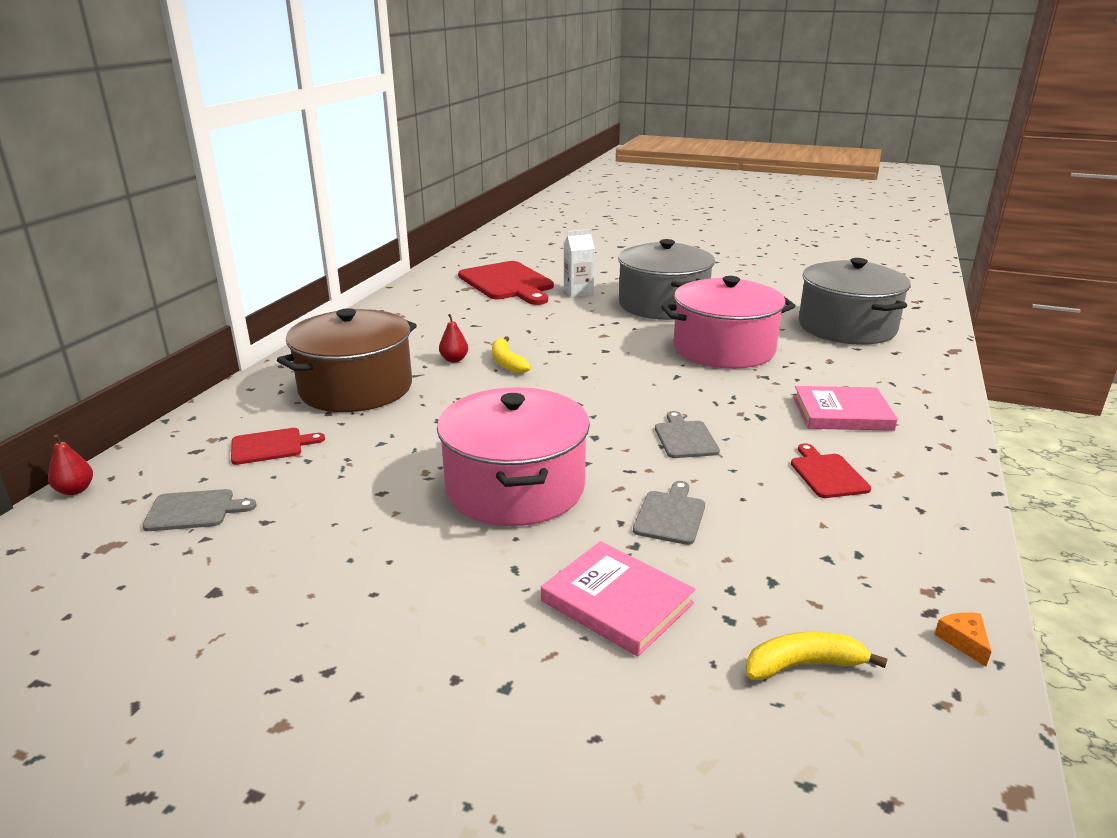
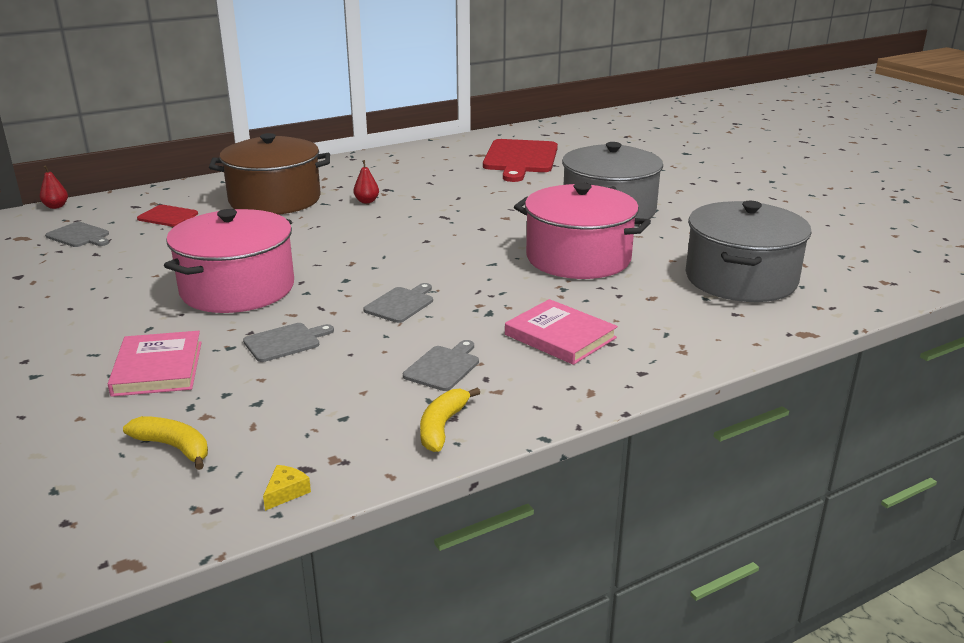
camera: 40 degrees right, 0 degrees up
yellow banana [492,336,531,374] -> yellow banana moved to [420,387,480,452]
white carton [564,229,595,297] -> none
red cutting board [791,443,871,498] -> grey cutting board [403,340,479,391]
orange cheese [934,612,991,667] -> yellow cheese [263,465,311,511]

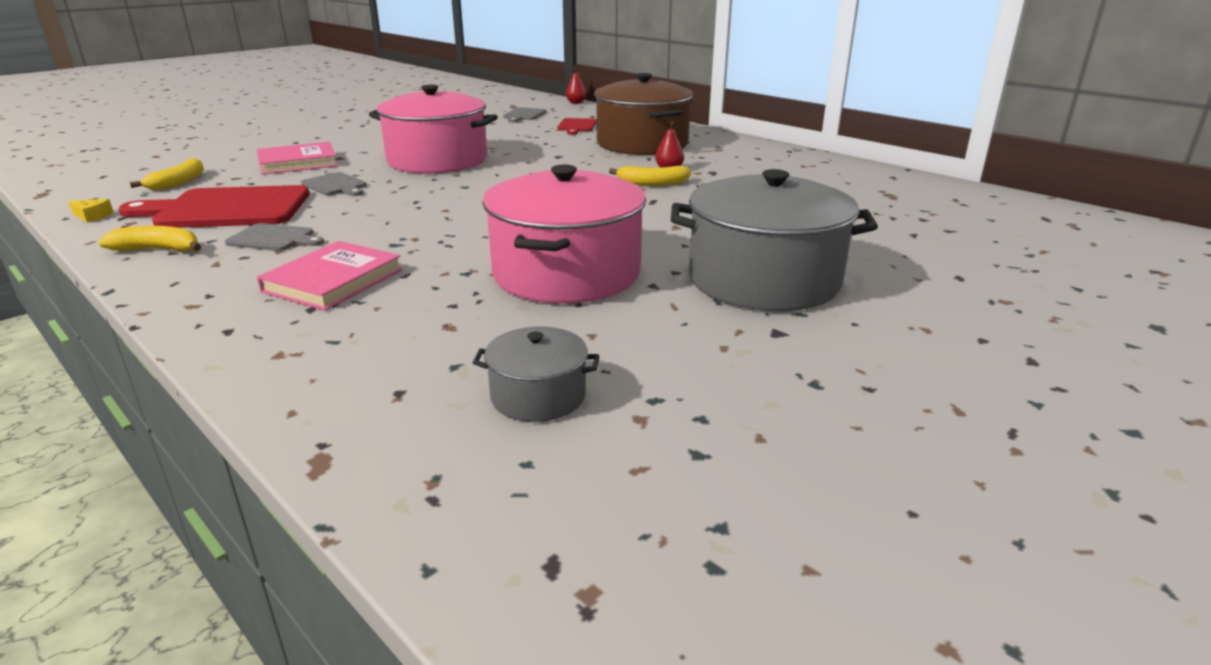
camera: 75 degrees right, 0 degrees up
grey cutting board [363,283,433,323] -> none
red cutting board [483,139,558,182] -> red cutting board moved to [118,185,309,228]
grey pot [685,201,812,302] -> grey pot [473,327,599,422], size x0.48
none -> yellow banana [609,166,691,186]

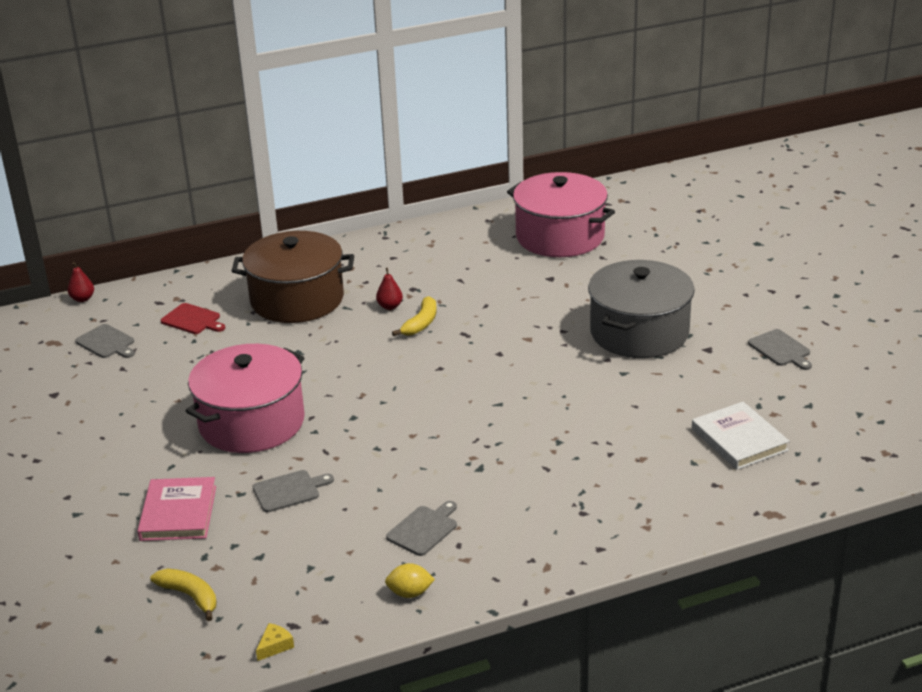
camera: 65 degrees left, 5 degrees up
yellow banana [99,226,201,251] -> yellow lemon [385,563,435,598]
red cutting board [118,185,309,228] -> none
pink book [257,241,402,311] -> none
grey pot [473,327,599,422] -> white book [692,402,790,470]
pink pot [482,165,646,304] -> pink pot moved to [507,172,615,257]
none -> grey cutting board [748,329,812,370]

